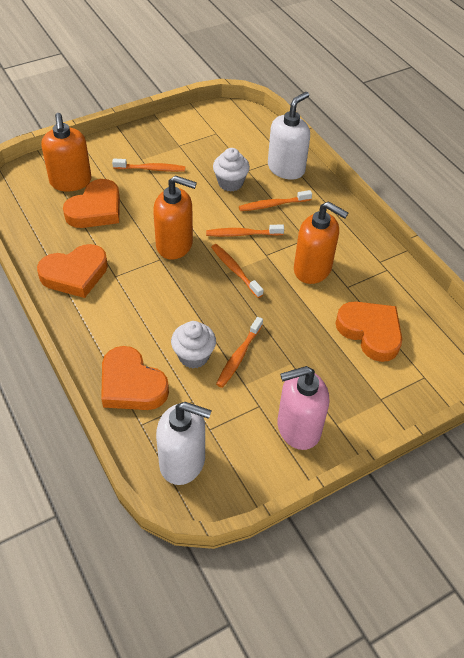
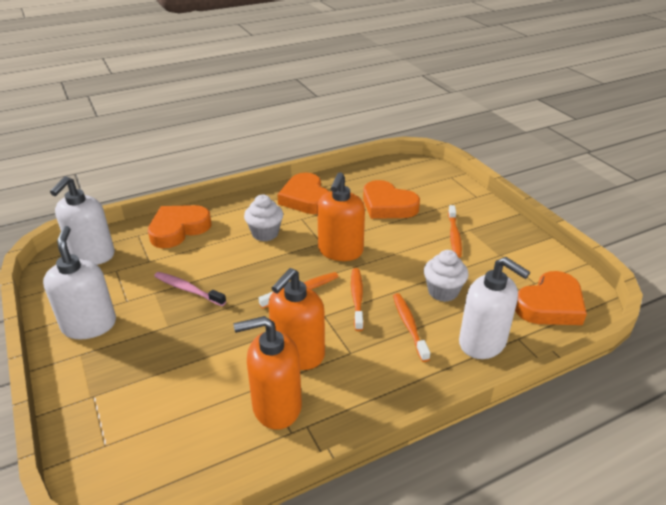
camera: 95 degrees right, 15 degrees down
orange soap dispenser [41,113,91,192] -> orange soap dispenser moved to [233,316,302,430]
white cupcake [171,321,216,369] -> white cupcake moved to [244,195,283,242]
orange toothbrush [216,317,263,388] -> pink toothbrush [154,272,226,306]
pink soap dispenser [277,366,329,450] -> white soap dispenser [43,226,116,339]
orange heart [335,301,402,362] -> orange heart moved to [515,271,587,325]

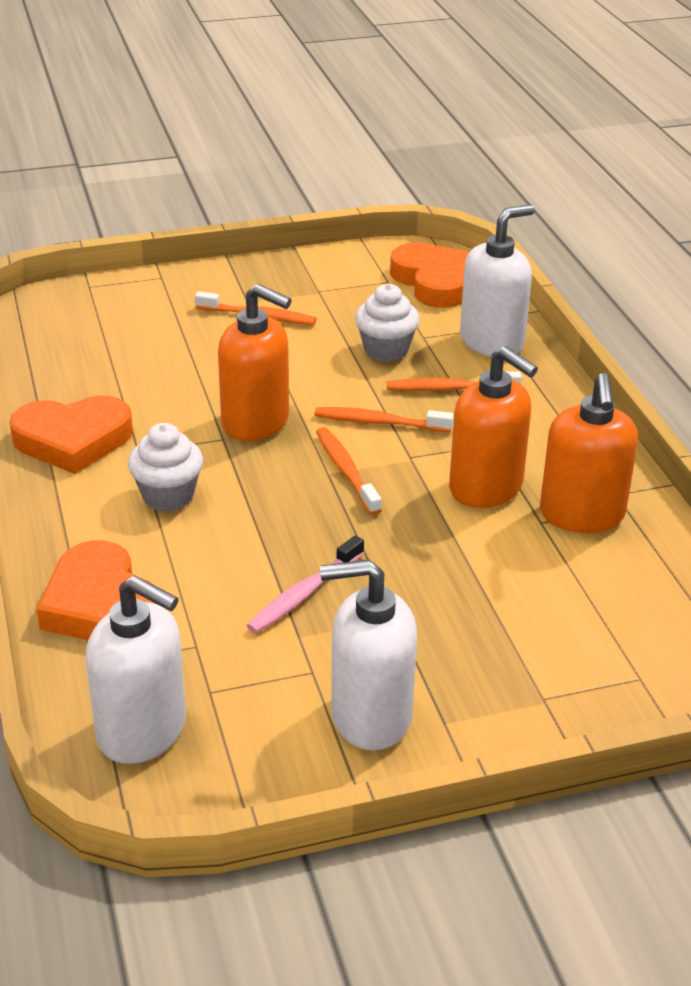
camera: 80 degrees left, 0 degrees up
orange heart [363,180,420,219] -> none

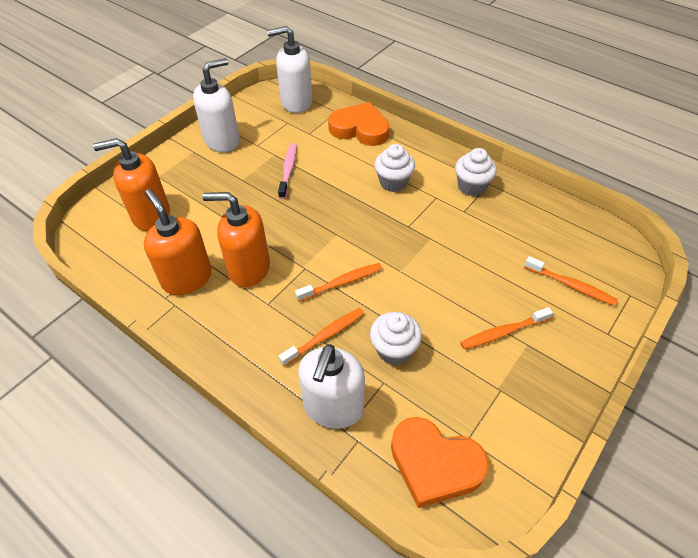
camera: 145 degrees right, 15 degrees up
orange heart [9,395,133,474] -> white cupcake [455,148,497,196]
orange soap dispenser [218,284,292,441] -> orange soap dispenser moved to [93,138,170,231]
orange toothbrush [316,427,382,515] -> orange toothbrush moved to [524,256,618,306]

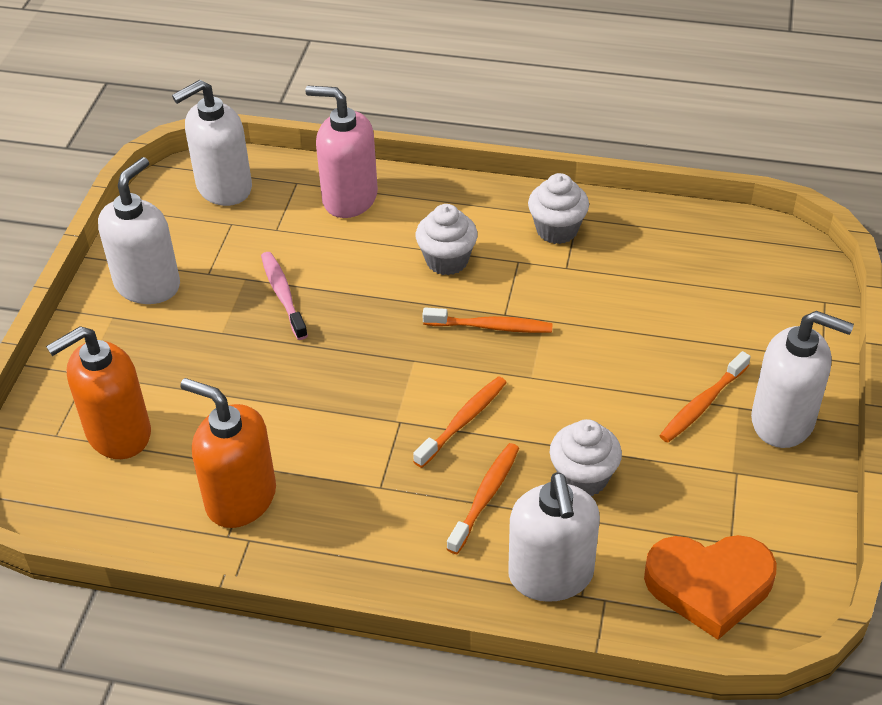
camera: 25 degrees left, 5 degrees down
orange soap dispenser [202,192,270,287] -> none
orange heart [328,102,389,146] -> pink soap dispenser [305,86,378,218]
orange toothbrush [524,256,618,306] -> orange toothbrush moved to [422,308,553,333]
none -> white soap dispenser [751,311,854,448]

